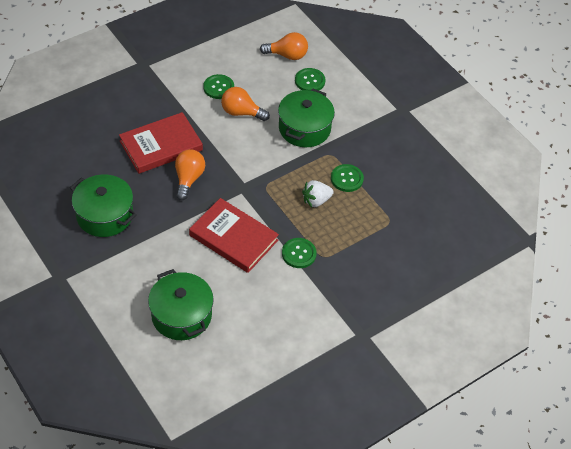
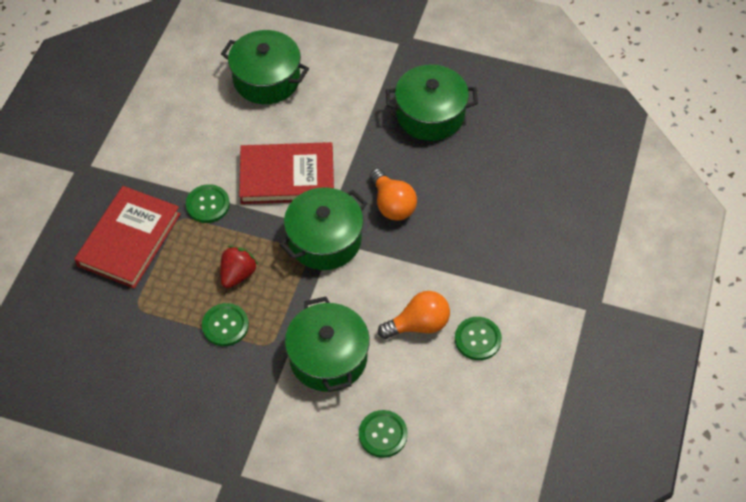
camera: 145 degrees right, 5 degrees up
red book [119,112,203,174] -> red book moved to [74,186,181,288]
orange light bulb [260,32,308,60] -> none
white strawberry [302,180,333,207] -> red strawberry [220,246,258,288]
none -> green pot [279,187,367,270]

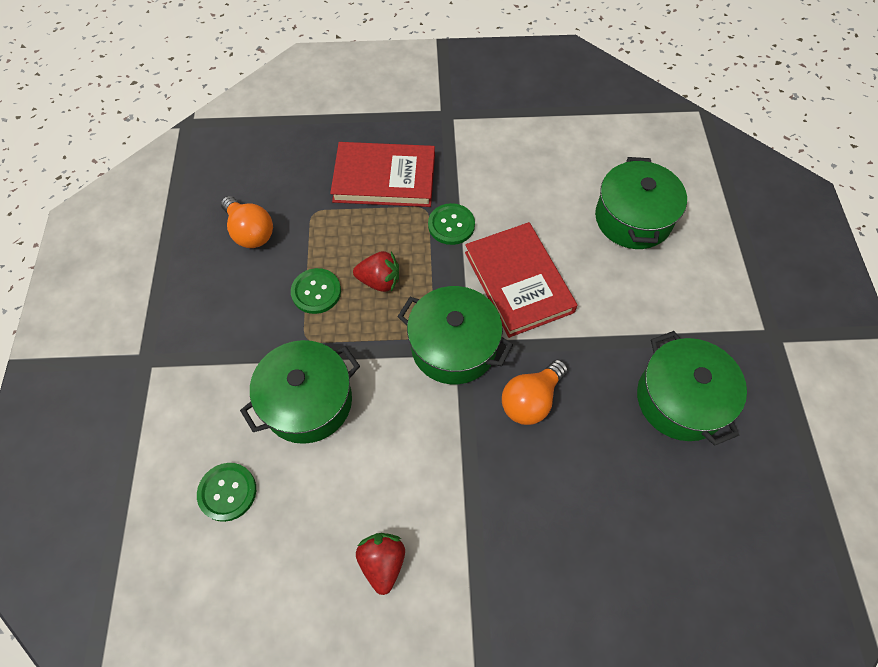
camera: 70 degrees right, 5 degrees up
orange light bulb [378,291,450,339] -> orange light bulb moved to [221,196,273,248]
green button [455,317,502,360] -> red strawberry [356,533,405,595]

